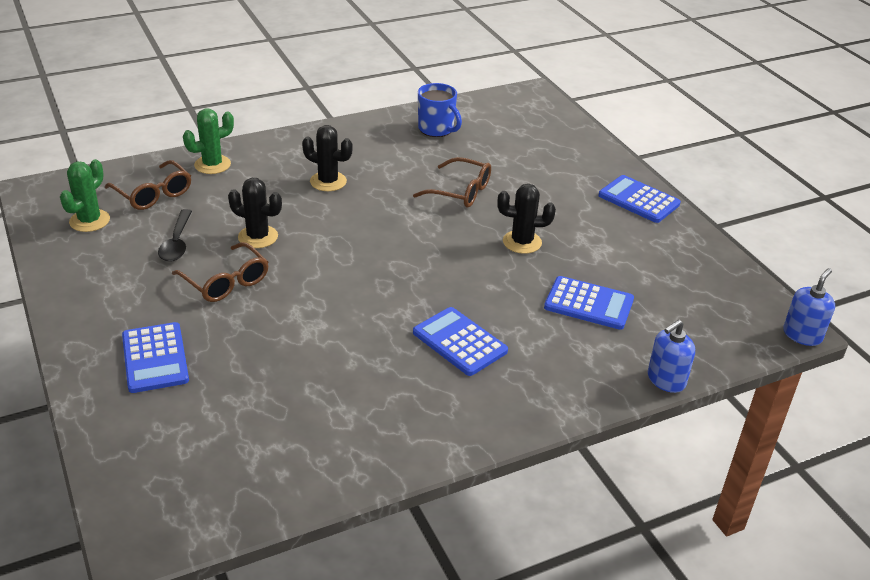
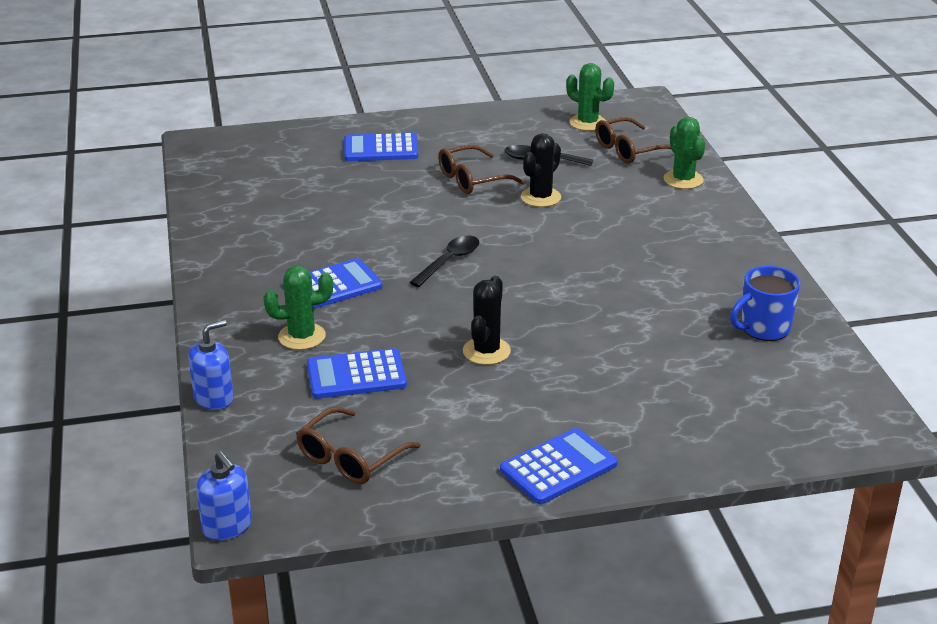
camera: 105 degrees right, 5 degrees down
black cactus [302,125,353,191] -> none
brown glasses [413,157,491,208] -> brown glasses moved to [296,407,421,484]
blue calculator [544,276,634,330] -> blue calculator turned 45 degrees clockwise [307,348,407,399]
blue soap dispenser [648,320,695,393] -> blue soap dispenser turned 75 degrees clockwise [188,320,234,410]
none -> green cactus [263,266,333,350]
none -> black spoon [409,235,479,287]

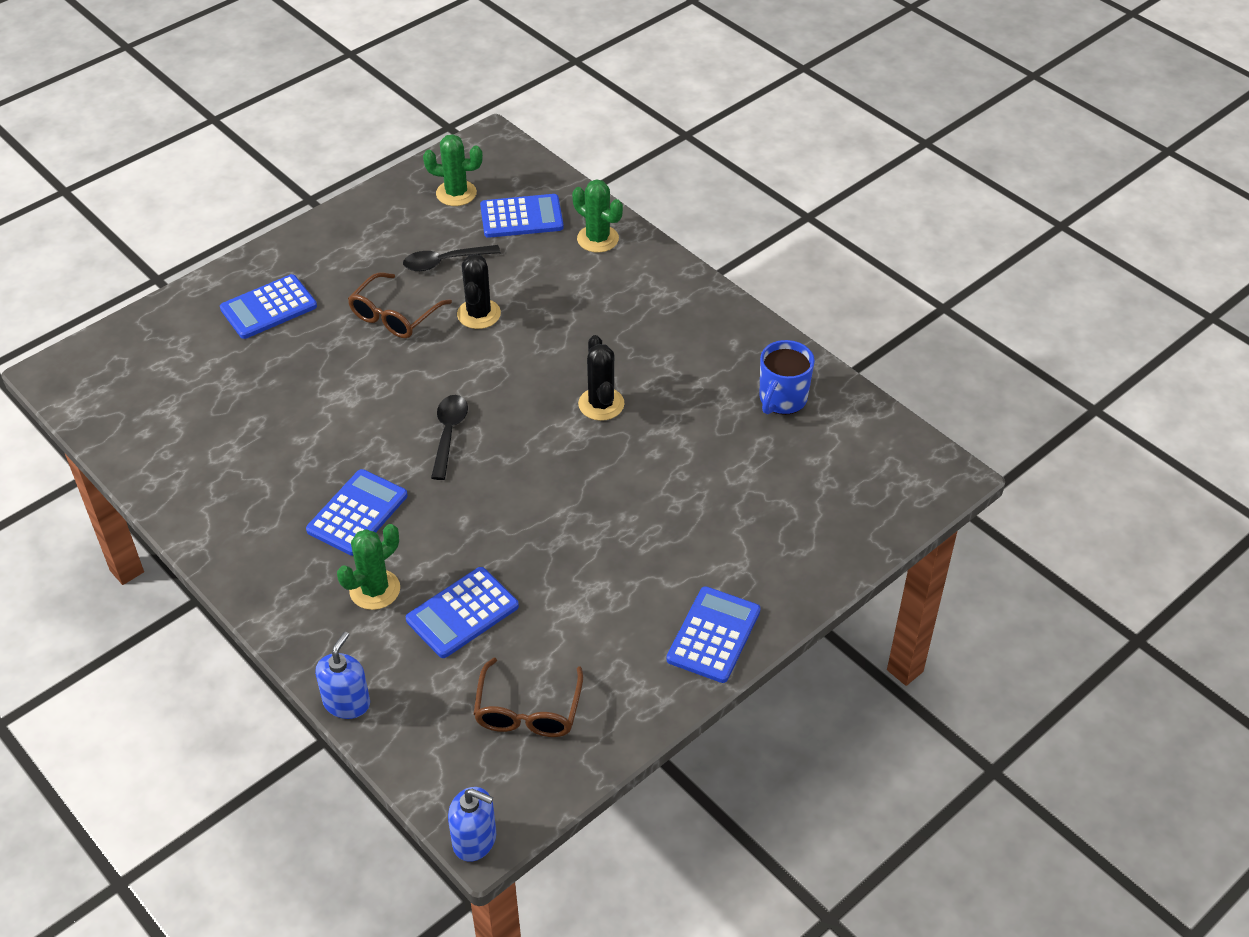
camera: 30 degrees left, 15 degrees up
black cactus [463,276,511,365] -> black cactus moved to [578,335,624,421]
brown glasses [595,117,672,163] -> blue calculator [480,194,564,238]

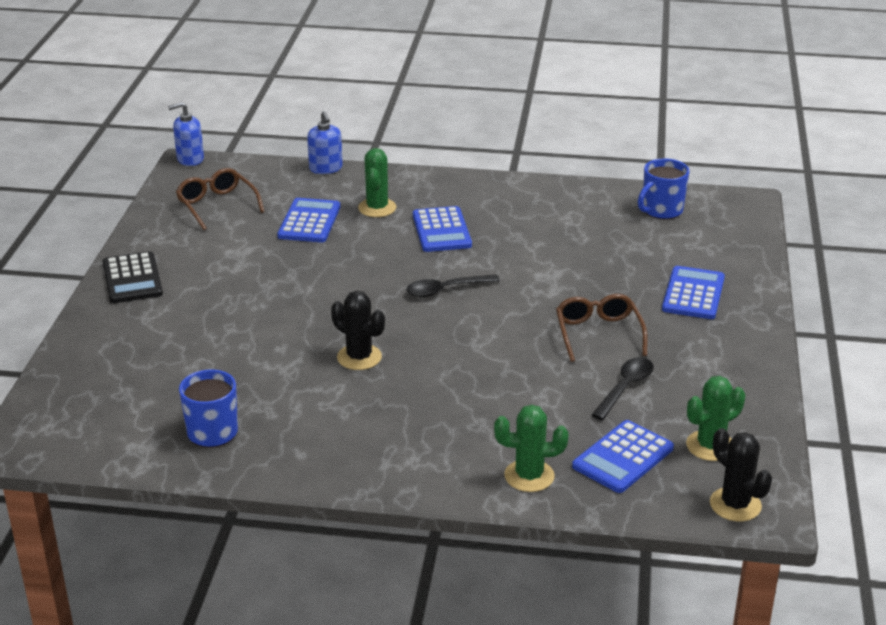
camera: 140 degrees right, 15 degrees down
black spoon [431,395,468,480] -> black spoon turned 105 degrees clockwise [406,274,500,297]
black cactus [457,254,501,329] -> black cactus moved to [710,428,772,521]
blue calculator [666,586,761,683] -> black calculator [103,251,163,303]
none -> blue mug [638,159,689,219]

